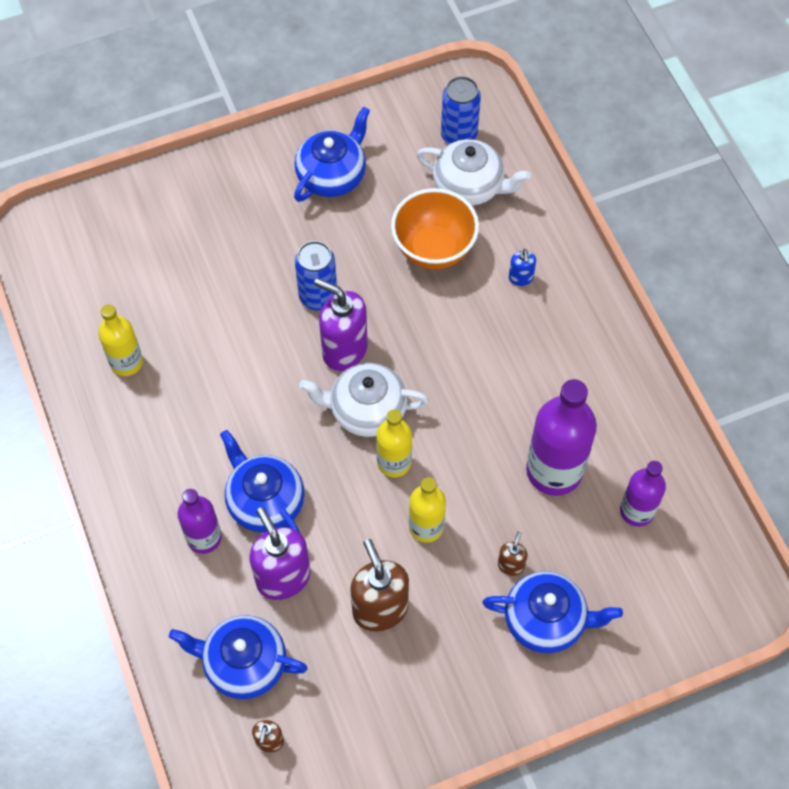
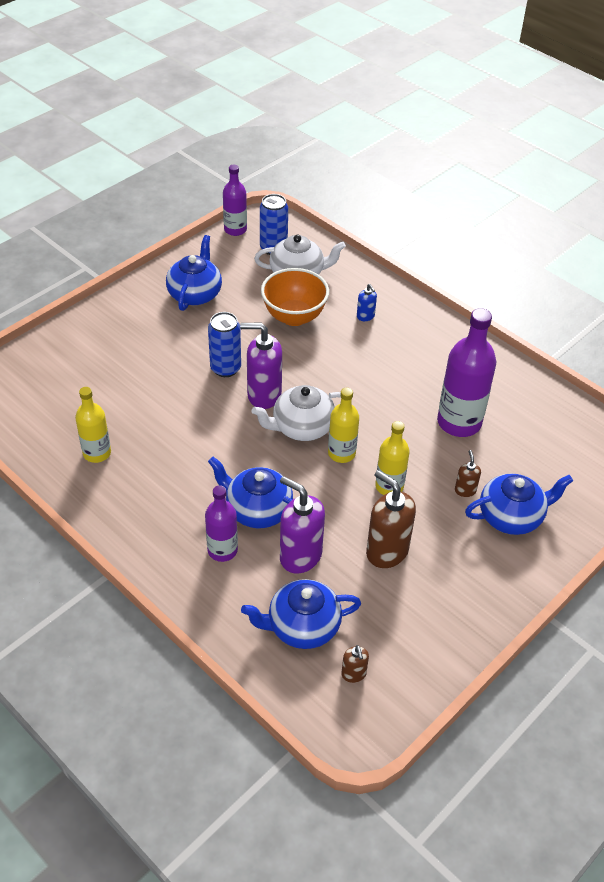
camera: 25 degrees left, 15 degrees down
purple bottle [620,461,666,527] -> purple bottle moved to [223,165,247,236]

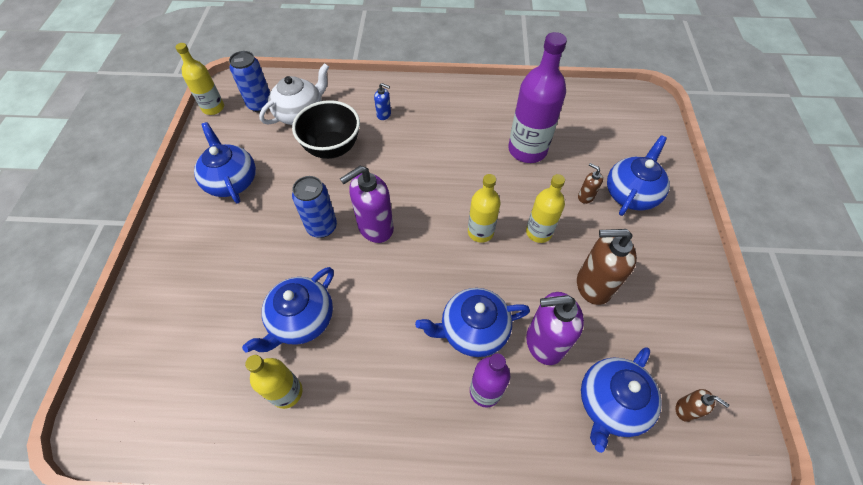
camera: 40 degrees left, 10 degrees up
purple bottle [223,165,247,236] -> yellow bottle [175,43,224,115]
white teapot [252,385,341,441] -> none
orange bowl [261,268,329,326] -> black bowl [292,100,360,159]
none -> blue teapot [242,267,334,353]

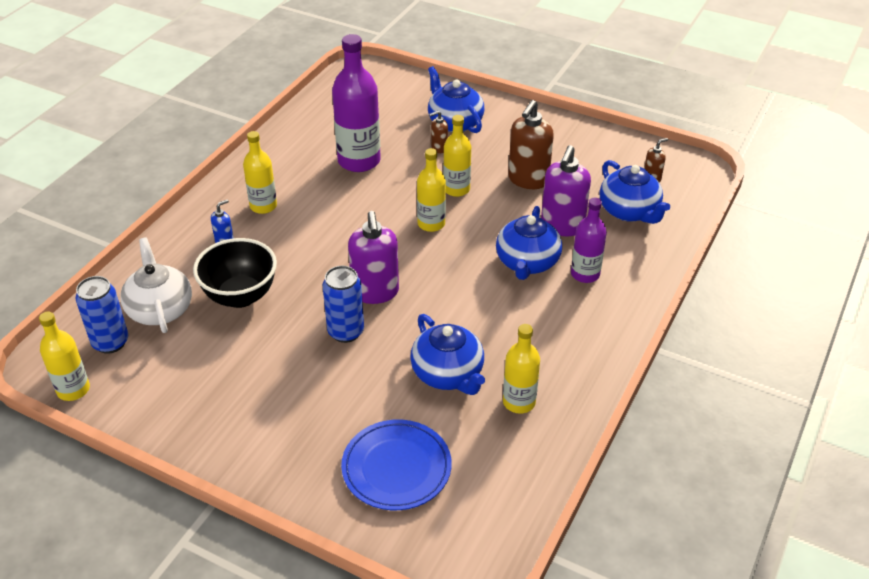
camera: 65 degrees left, 15 degrees down
blue teapot [194,122,256,204] -> none
none -> yellow bottle [243,131,277,214]
none -> blue plate [341,420,452,510]

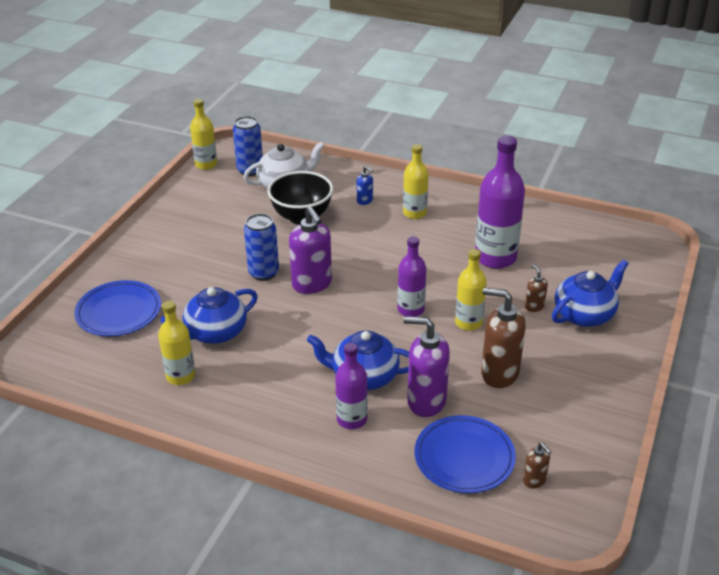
camera: 85 degrees right, 5 degrees down
purple soap dispenser [348,211,399,304] -> purple soap dispenser turned 105 degrees counterclockwise [289,207,332,294]
yellow bottle [417,148,446,232] -> purple bottle [397,236,426,317]
blue teapot [600,160,670,224] -> blue plate [415,415,516,493]

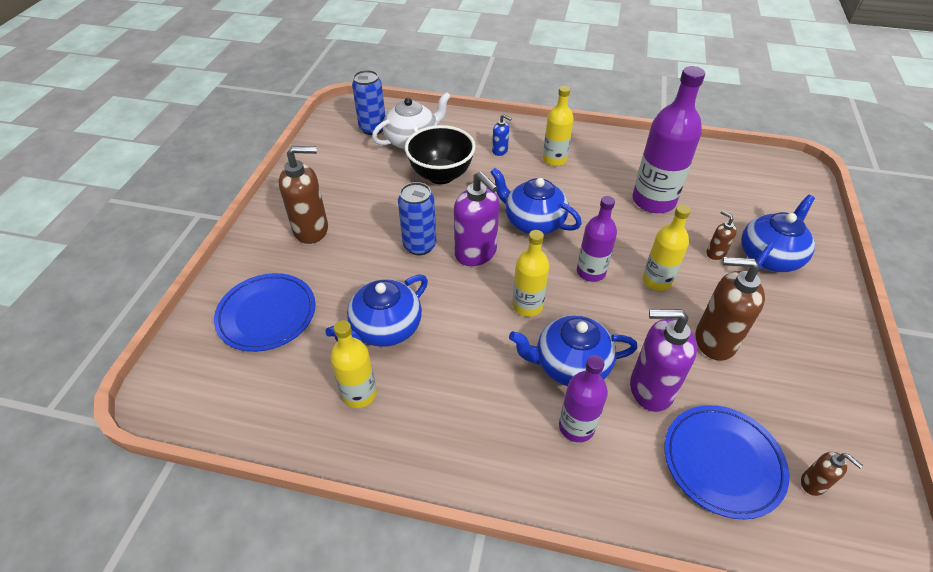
camera: 10 degrees left, 10 degrees up
yellow bottle [190,99,217,170] -> yellow bottle moved to [512,230,550,317]
none -> brown soap dispenser [279,146,328,244]
none -> blue teapot [490,167,582,234]

